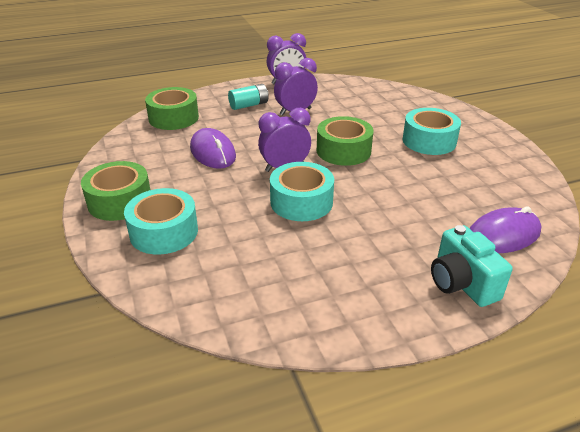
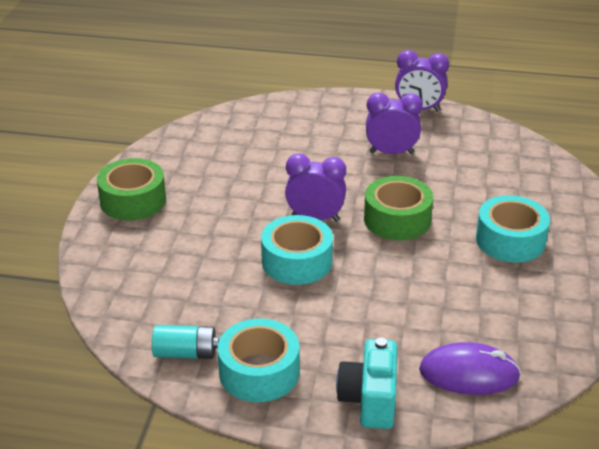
camera: 30 degrees right, 0 degrees up
turquoise tape [124,188,198,255] -> turquoise tape moved to [218,319,299,402]
green tape [145,87,199,130] -> none
purple mouse [190,128,236,169] -> none
turquoise battery [228,84,269,110] -> turquoise battery moved to [152,325,219,359]

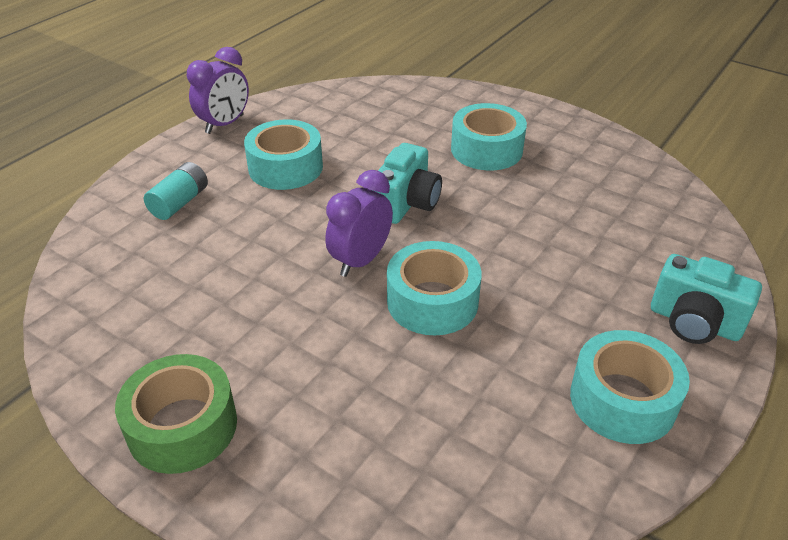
camera: 65 degrees left, 5 degrees up
turquoise battery [152,325,219,359] -> turquoise battery moved to [144,162,208,220]
green tape [364,176,433,240] -> turquoise camera [373,143,442,224]
purple clock [366,93,423,154] -> turquoise tape [244,119,323,190]
purple mouse [419,342,521,395] -> none

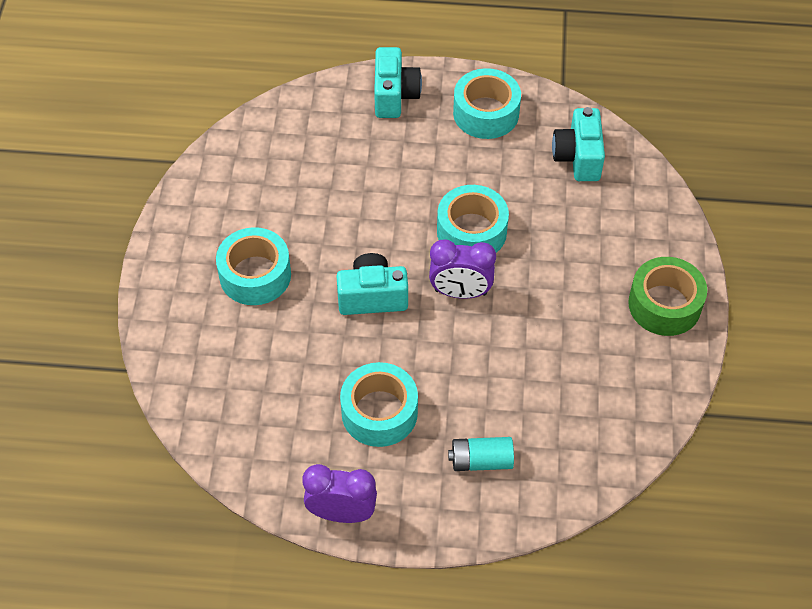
camera: 120 degrees left, 15 degrees up
none -> turquoise camera [552,107,605,181]

